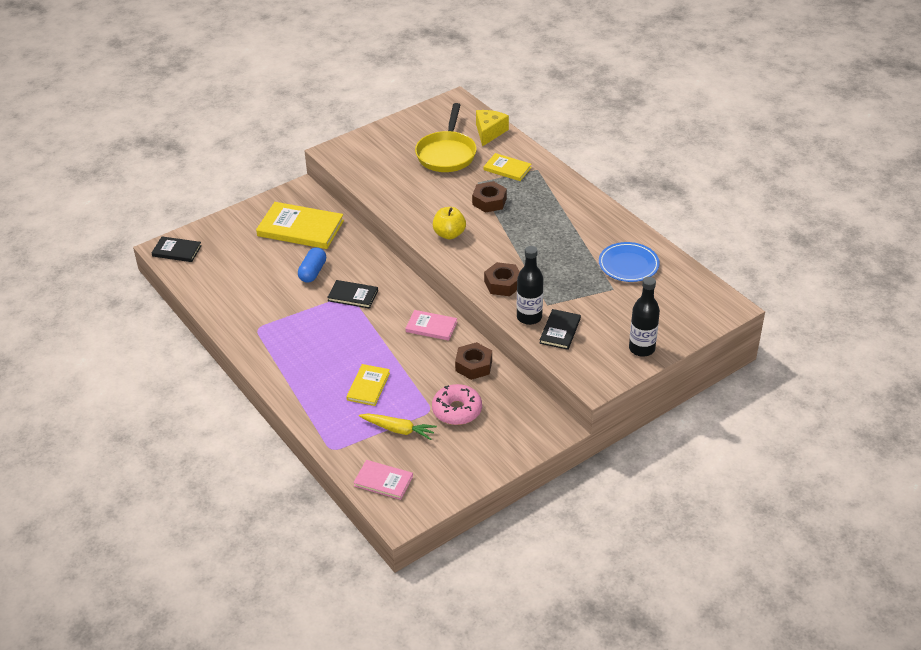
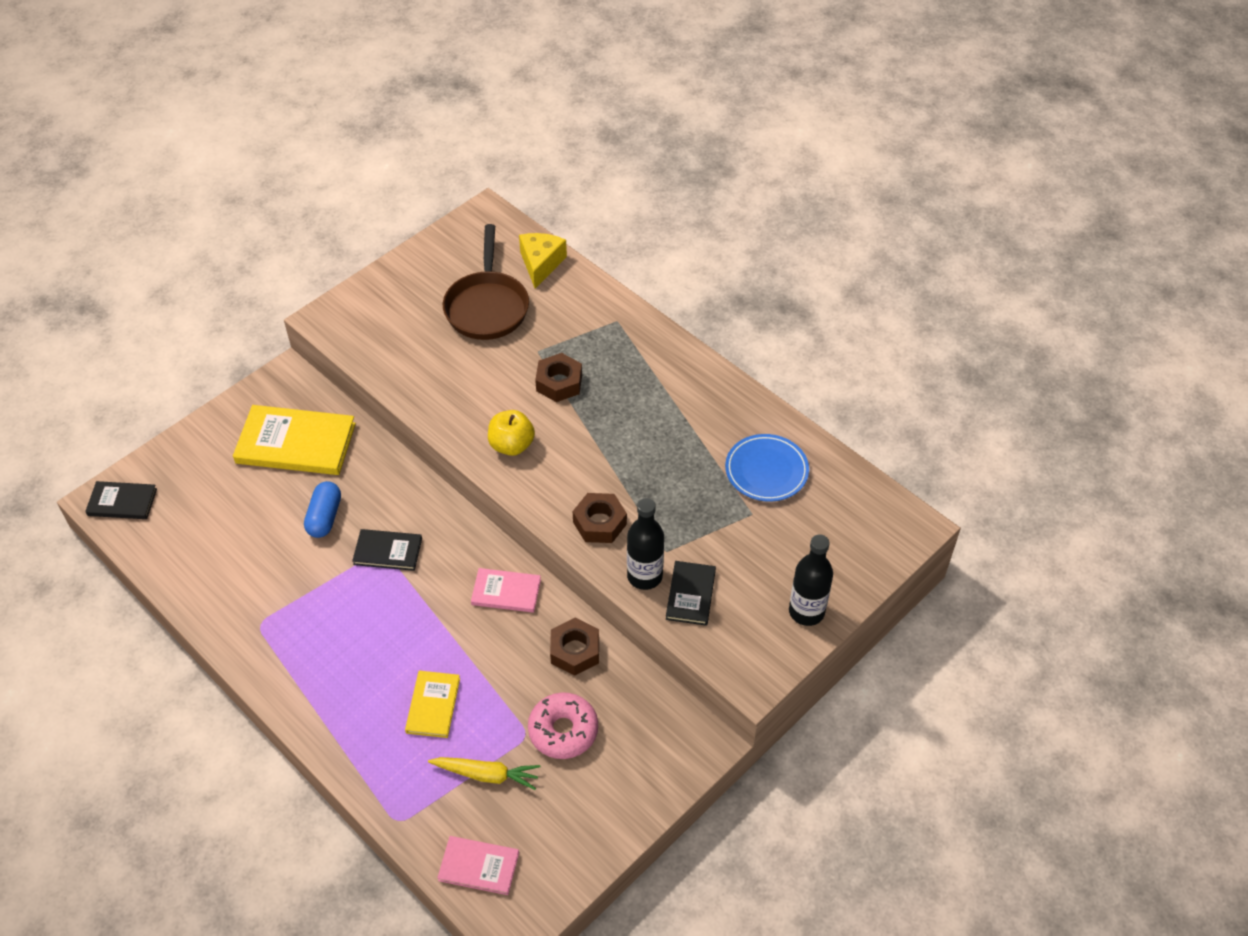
camera: 10 degrees left, 10 degrees up
yellow pan [415,103,477,172] -> brown pan [443,224,529,340]
yellow book [484,153,532,181] -> none

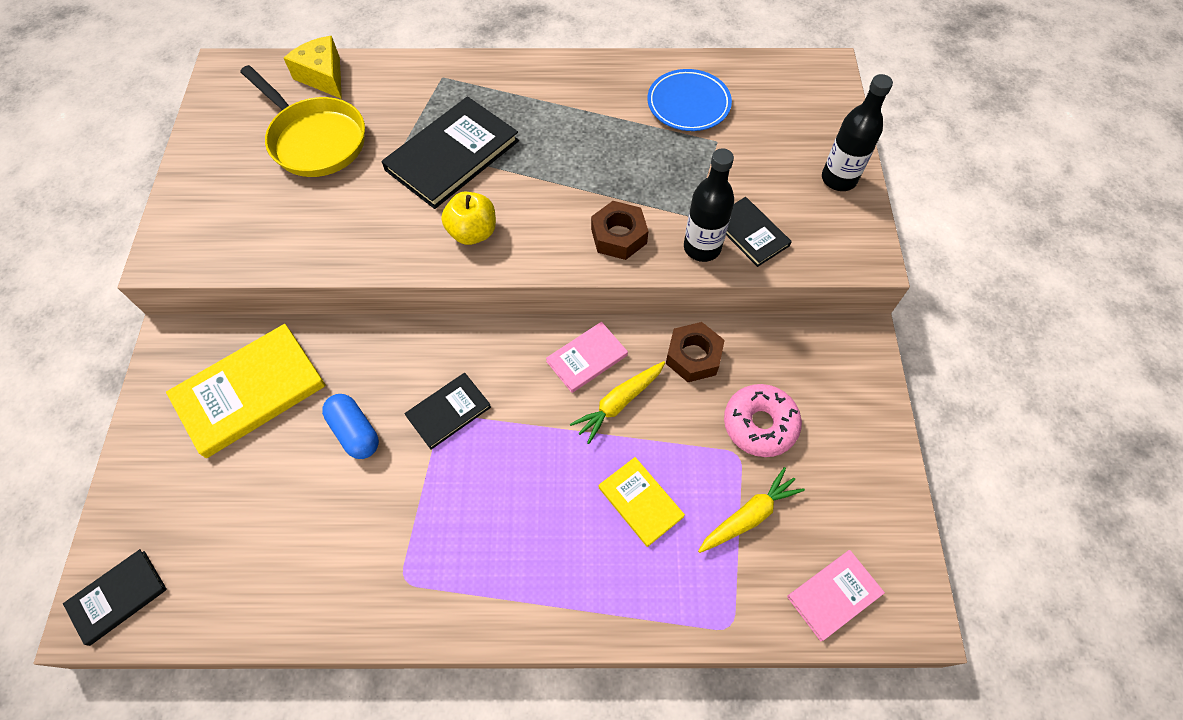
camera: 45 degrees left, 10 degrees up
brown pan [443,224,529,340] -> yellow pan [240,65,365,177]
brown nut [535,353,582,402] -> black book [382,96,519,209]
none -> yellow carrot [570,361,665,444]

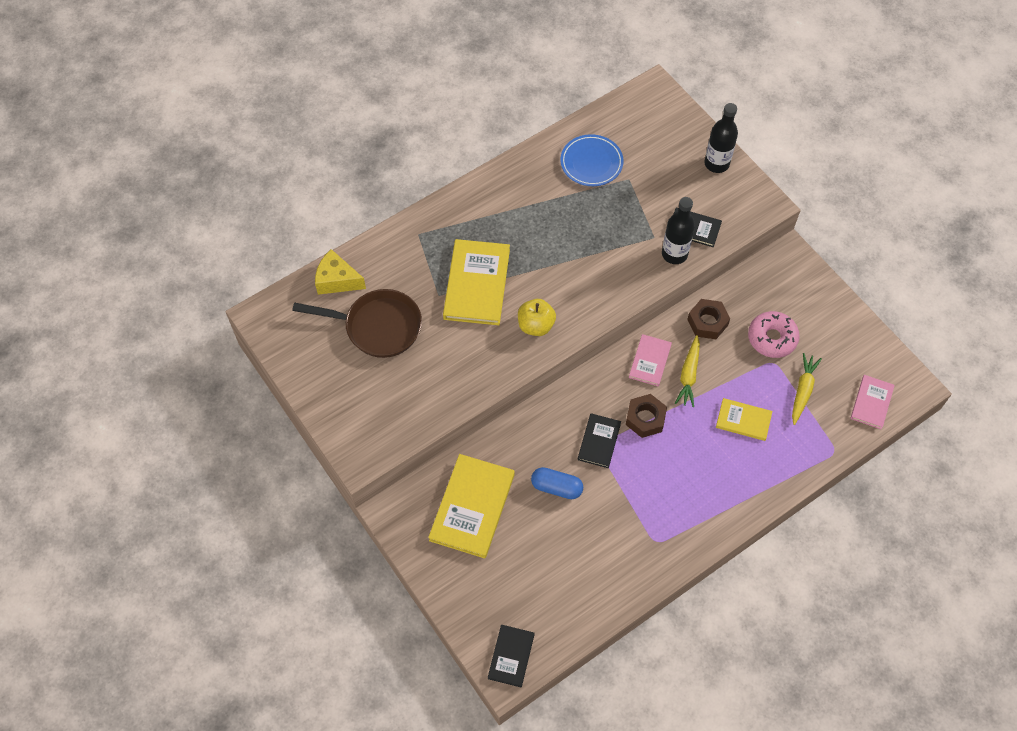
camera: 35 degrees left, 0 degrees up
yellow pan [240,65,365,177] -> brown pan [292,289,422,358]
black book [382,96,519,209] -> yellow book [443,239,510,325]
brown nut [591,201,648,260] -> brown nut moved to [626,394,667,438]

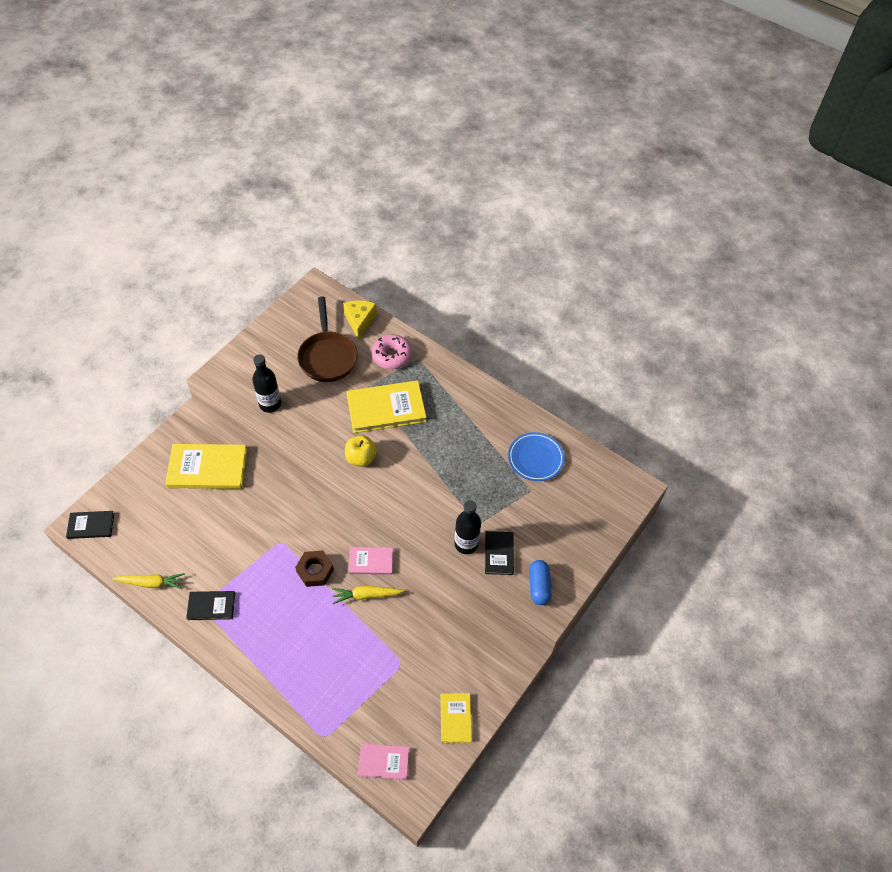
camera: 70 degrees right, 5 degrees down
blue capsule [531,467,583,499] -> blue capsule moved to [529,560,551,605]
black book [578,413,621,468] -> black book moved to [186,591,235,620]
brown nut [687,299,730,339] -> none
black bottle [704,103,738,173] -> black bottle moved to [252,354,281,413]
yellow book [716,398,772,441] -> yellow book moved to [441,693,472,743]
pink donut [748,311,800,358] -> pink donut moved to [371,334,412,369]
yellow carrot [792,353,822,425] -> yellow carrot moved to [112,573,185,589]

